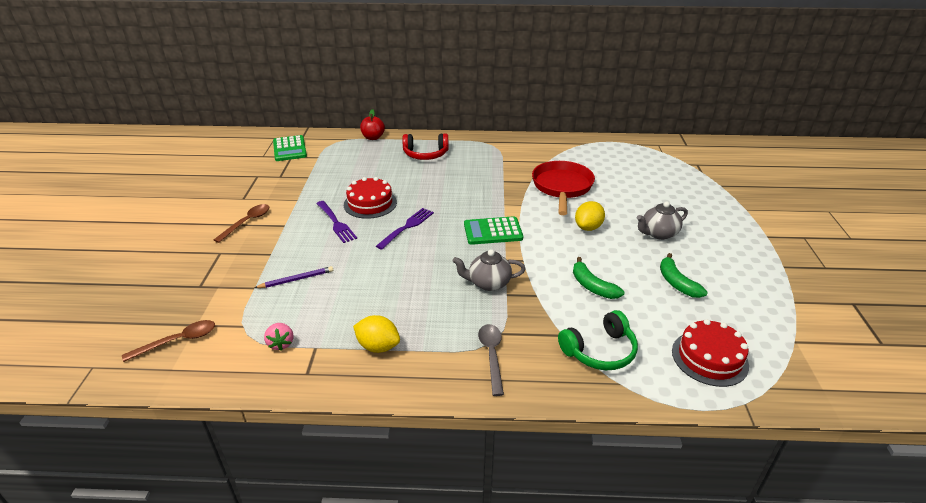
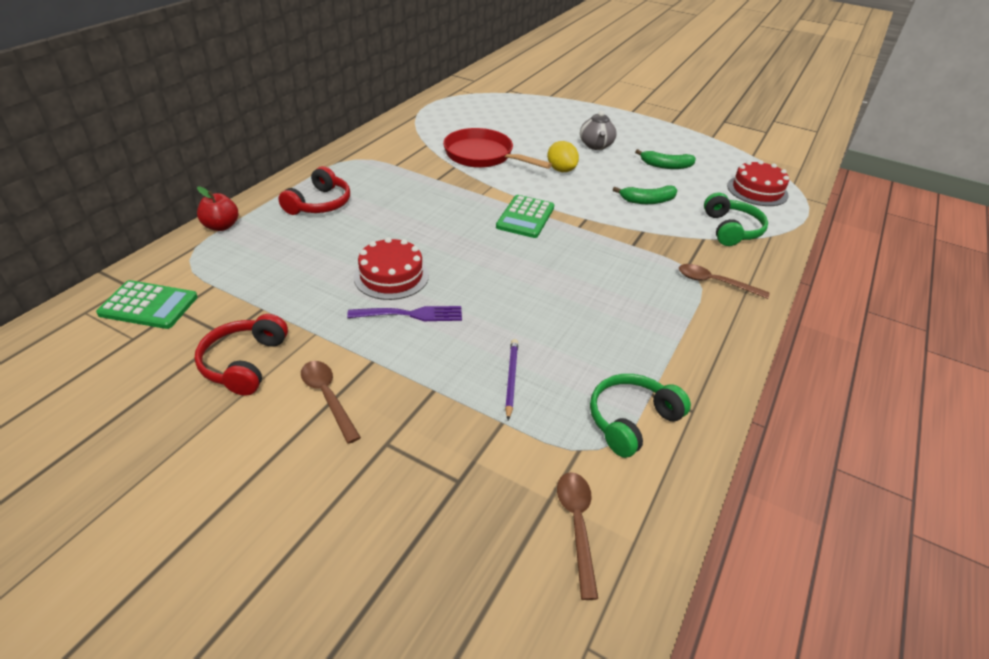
camera: 65 degrees left, 5 degrees up
pink strawberry [264,323,293,351] -> green headphones [590,374,691,458]
yellow lemon [353,315,400,353] -> none
purple fork [376,208,434,250] -> none
grey teapot [452,249,525,291] -> none
grey spoon [478,324,504,396] -> brown spoon [679,264,770,299]
none -> red headphones [194,314,288,396]

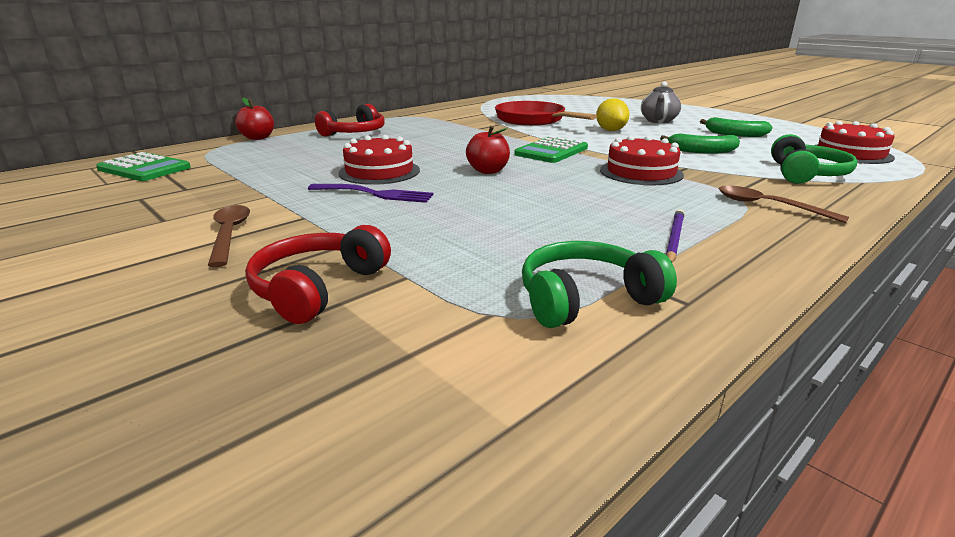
camera: 20 degrees right, 15 degrees down
red headphones [194,314,288,396] -> red headphones moved to [245,225,391,324]
purple pencil [505,339,518,420] -> purple pencil moved to [666,209,684,263]
brown spoon [557,472,598,600] -> none
none -> red apple [466,126,510,174]
none -> red cake [600,135,684,185]

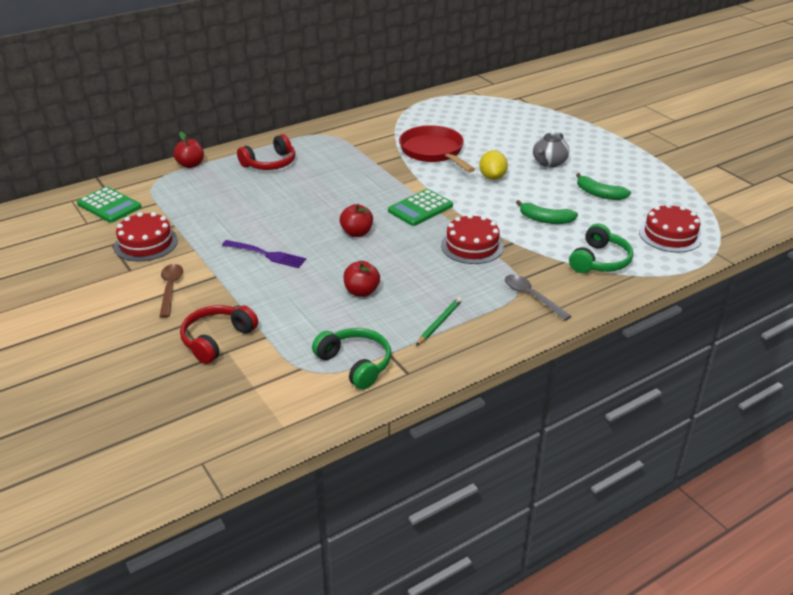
camera: 10 degrees right, 10 degrees up
red cake [338,135,420,185] -> red cake moved to [114,212,178,261]
green headphones [522,241,677,328] -> green headphones turned 60 degrees clockwise [312,328,391,390]
purple pencil [666,209,684,263] -> green pencil [416,297,462,346]
brown spoon [719,186,849,223] -> grey spoon [505,275,571,320]
none -> red apple [343,261,380,297]

